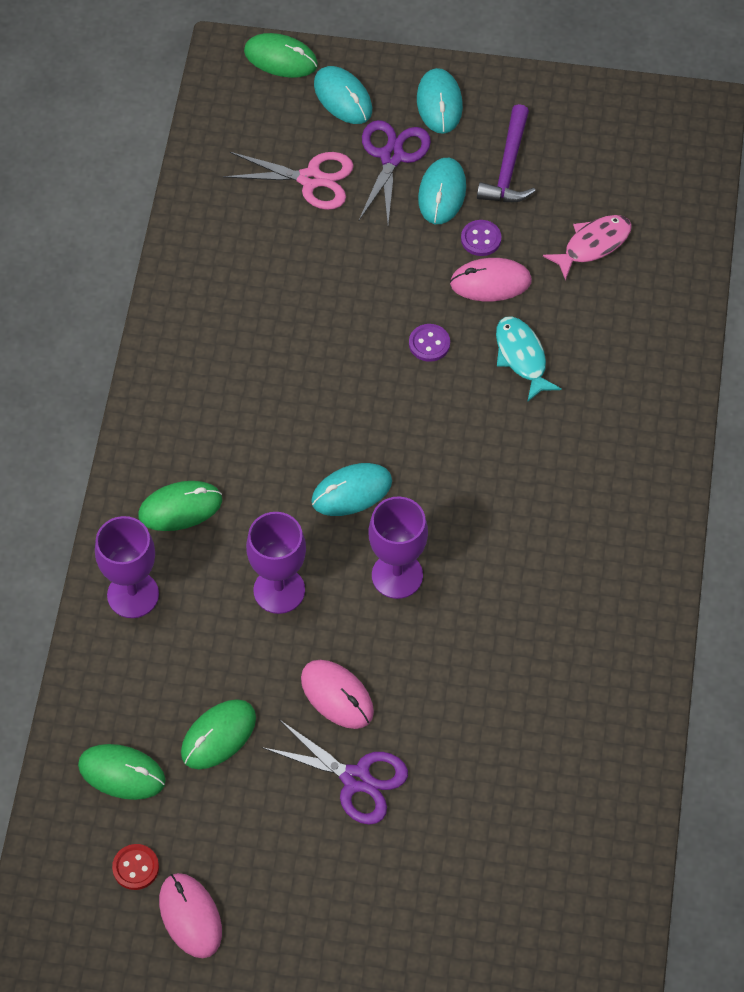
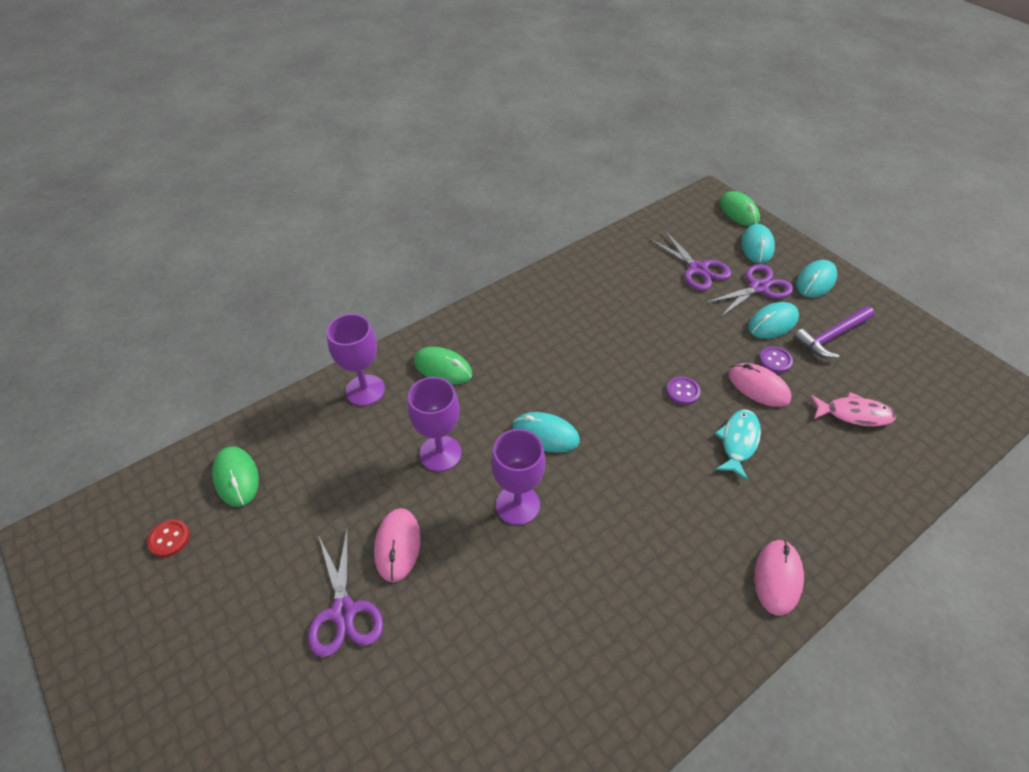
camera: 45 degrees right, 10 degrees down
pink mouse [159,873,222,958] -> pink mouse moved to [754,540,804,616]
green mouse [181,699,256,769] -> none
pink scissors [223,152,354,210] -> purple scissors [649,231,732,291]

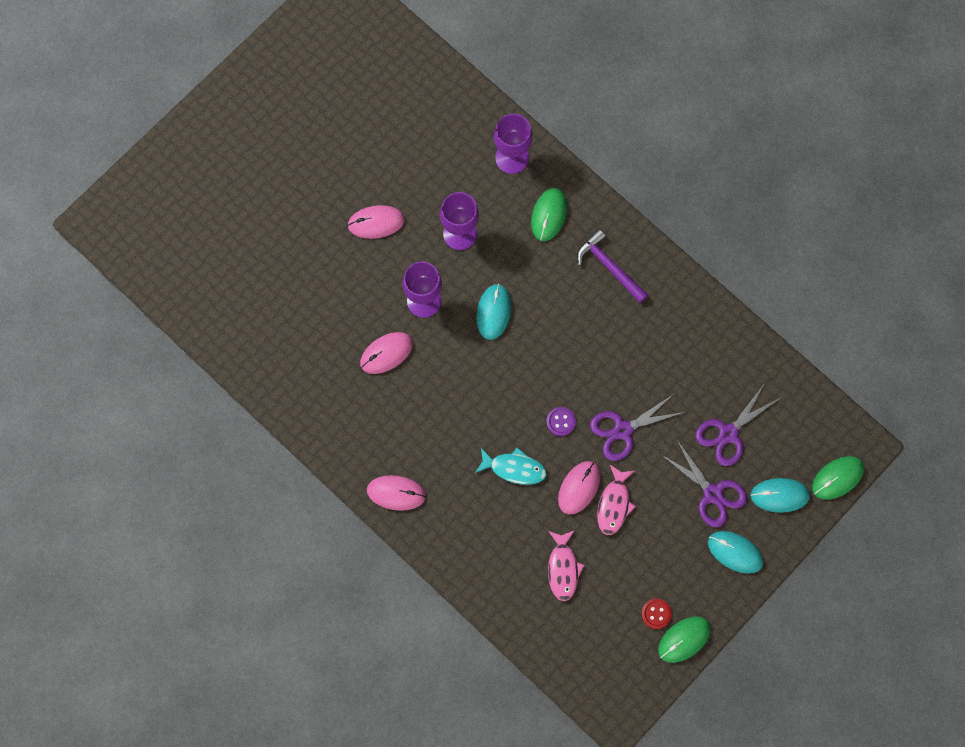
camera: 80 degrees right, 25 degrees up
red button [147,519,190,557] -> red button moved to [641,599,672,629]
green mouse [212,446,259,507] -> green mouse moved to [658,617,711,663]
purple scissors [308,527,383,658] -> purple scissors moved to [590,394,685,461]
turquoise mouse [748,302,799,339] -> none
purple button [759,346,793,373] -> pink fish [597,465,636,535]
purple hammer [793,306,874,358] -> purple hammer moved to [577,229,648,303]
none -> pink mouse [360,332,413,374]

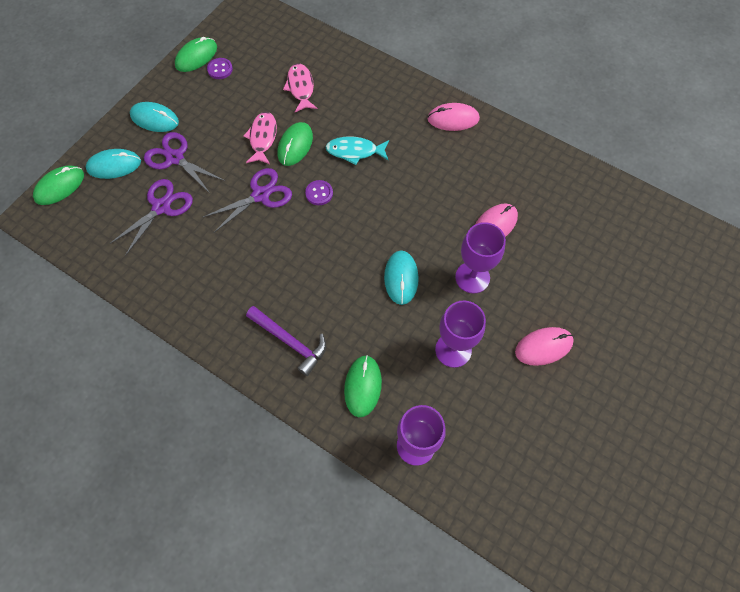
camera: 170 degrees right, 10 degrees down
pink mouse [558,461,600,515] -> green mouse [278,122,313,166]
red button [641,599,672,629] -> purple button [207,58,233,79]

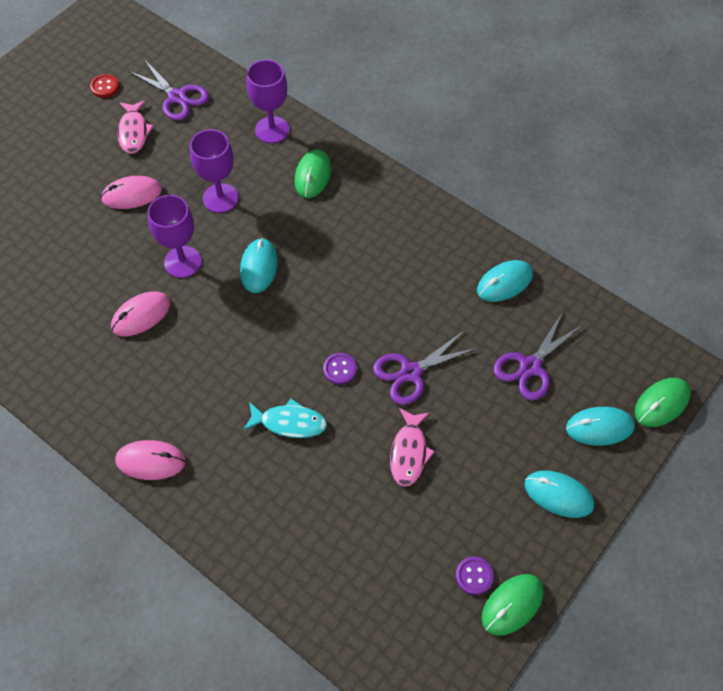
camera: 175 degrees left, 5 degrees down
purple scissors [144,132,225,193] -> purple scissors moved to [128,59,209,121]
purple hammer [246,306,326,376] -> none
green mouse [278,122,313,166] -> none
pink fish [283,63,318,112] -> pink fish moved to [117,100,154,154]
none -> red button [90,74,119,98]
none -> turquoise mouse [477,260,533,302]

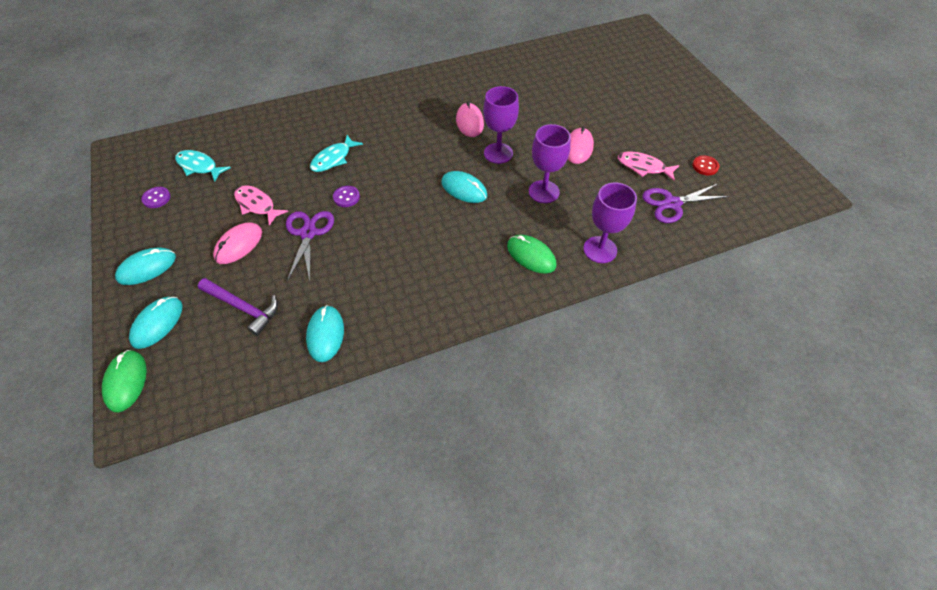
camera: 120 degrees right, 5 degrees down
pink mouse [115,440,186,480] -> pink mouse moved to [213,222,262,264]
green mouse [481,574,544,636] -> none
purple scissors [493,313,582,401] -> purple hammer [198,278,278,336]
none -> turquoise fish [175,150,231,182]

